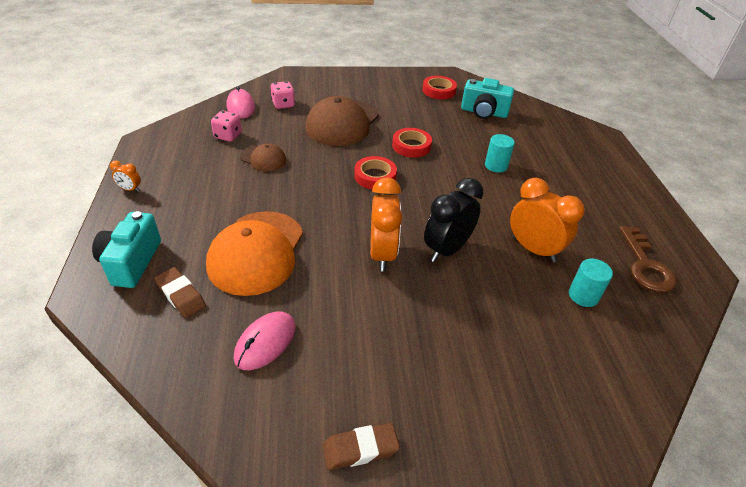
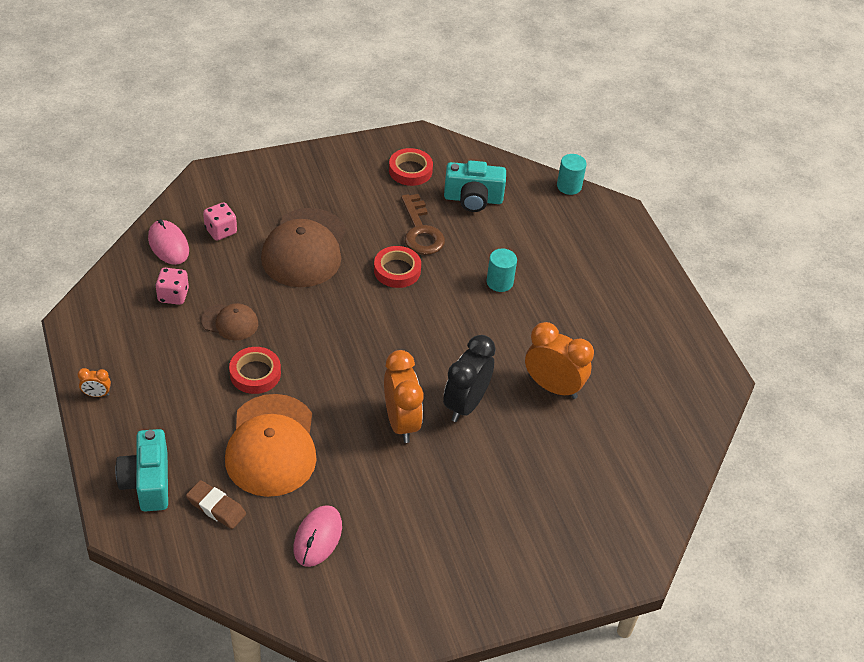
camera: 15 degrees left, 5 degrees up
brown eraser [323,423,400,470] -> none
red tape [354,156,397,189] -> red tape moved to [229,347,281,394]
turquoise cylinder [569,258,613,307] -> turquoise cylinder moved to [557,154,587,195]
brown key [619,226,677,293] -> brown key moved to [401,194,445,255]

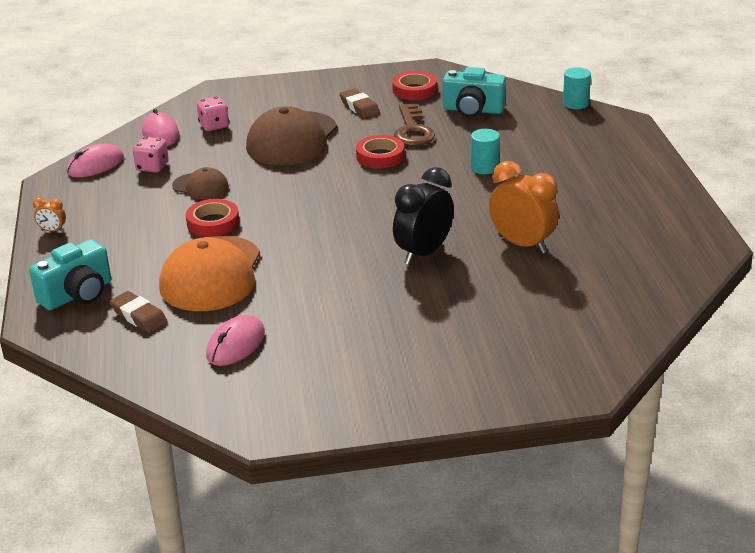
camera: 15 degrees right, 15 degrees down
turquoise camera [115,429,168,512] -> turquoise camera turned 135 degrees counterclockwise [29,239,111,310]
orange clock [384,350,424,443] -> none
none -> pink mouse [66,143,124,177]
none -> brown eraser [340,89,380,118]

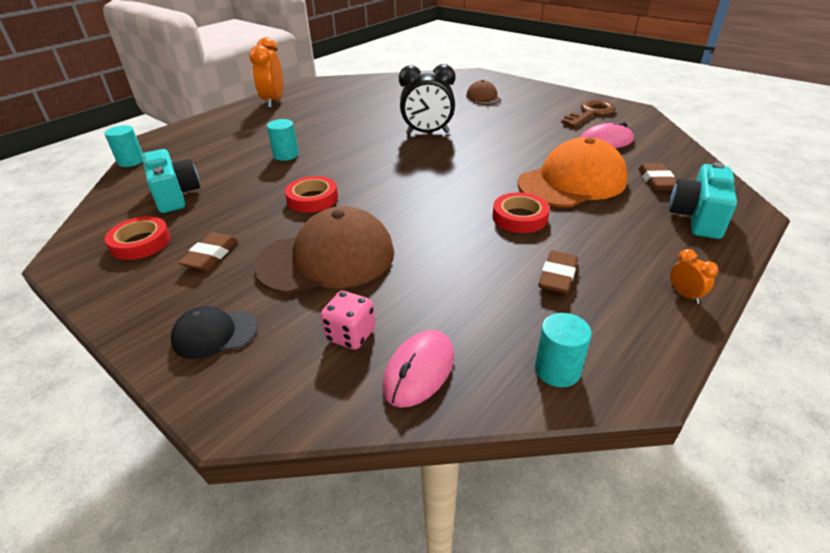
camera: 130 degrees left, 5 degrees up
turquoise camera [29,239,111,310] -> turquoise camera turned 75 degrees counterclockwise [669,162,737,239]
pink mouse [66,143,124,177] -> turquoise cylinder [535,313,592,387]
pink dice [133,137,169,173] -> none
brown cap [172,167,229,199] -> brown cap moved to [466,80,501,105]
brown key [394,104,435,146] -> brown key moved to [561,100,616,127]
orange clock [489,161,559,254] -> orange clock moved to [249,37,283,108]
none -> black cap [171,306,258,359]
none -> brown eraser [538,250,578,294]

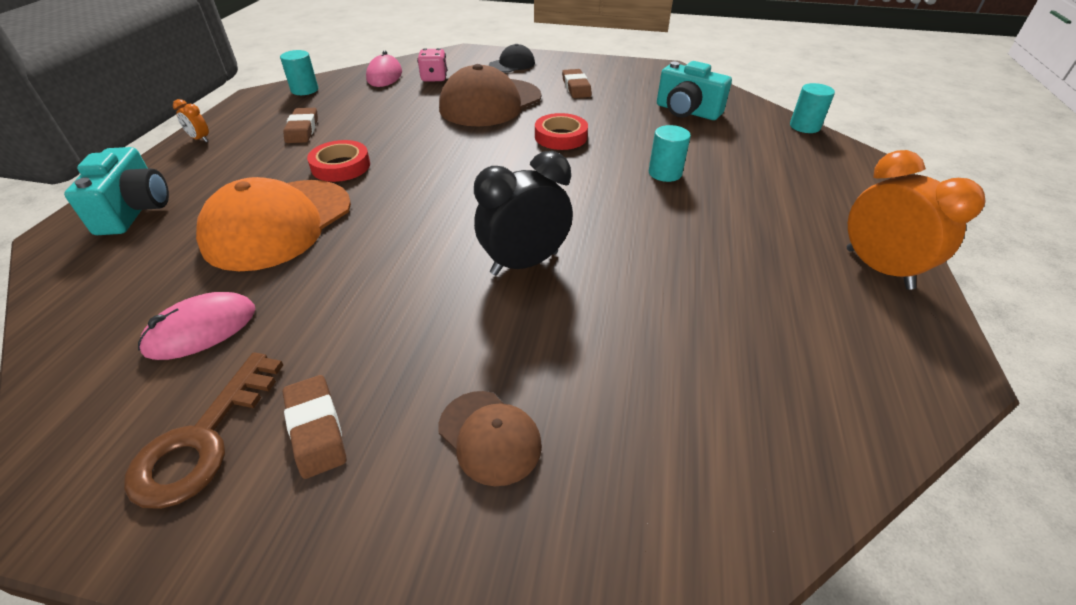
camera: 150 degrees right, 5 degrees up
red tape [104,216,171,260] -> none
brown eraser [638,163,676,190] -> brown eraser moved to [283,375,347,479]

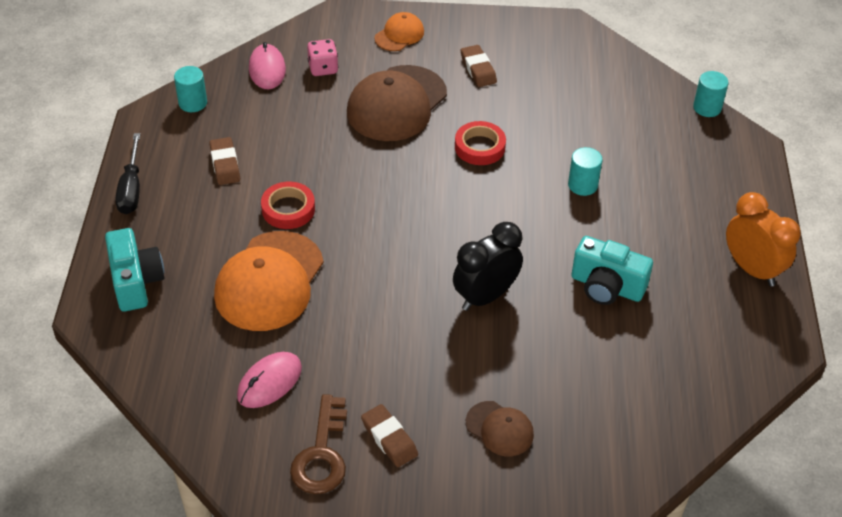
camera: 10 degrees left, 5 degrees up
orange clock [173,99,209,142] -> black screwdriver [115,133,140,214]
black cap [489,44,535,73] -> orange cap [375,12,424,51]
turquoise camera [657,61,732,120] -> turquoise camera moved to [572,236,653,305]

